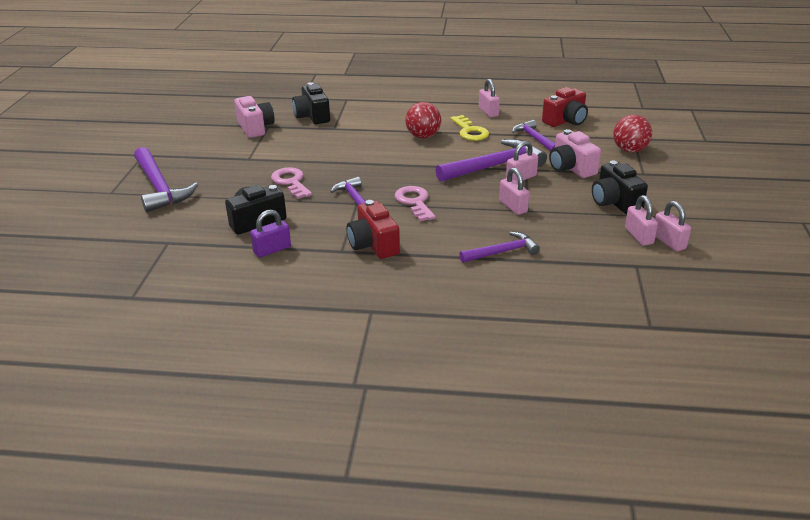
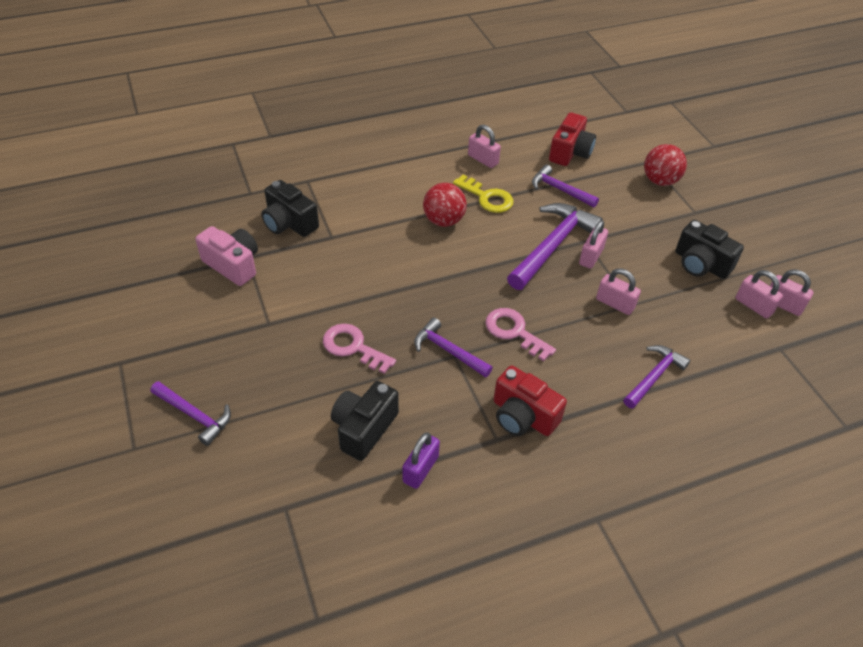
camera: 30 degrees left, 15 degrees up
purple hammer [134,147,198,213] -> purple hammer [150,381,231,446], size x0.59
pink camera [549,129,601,178] -> none

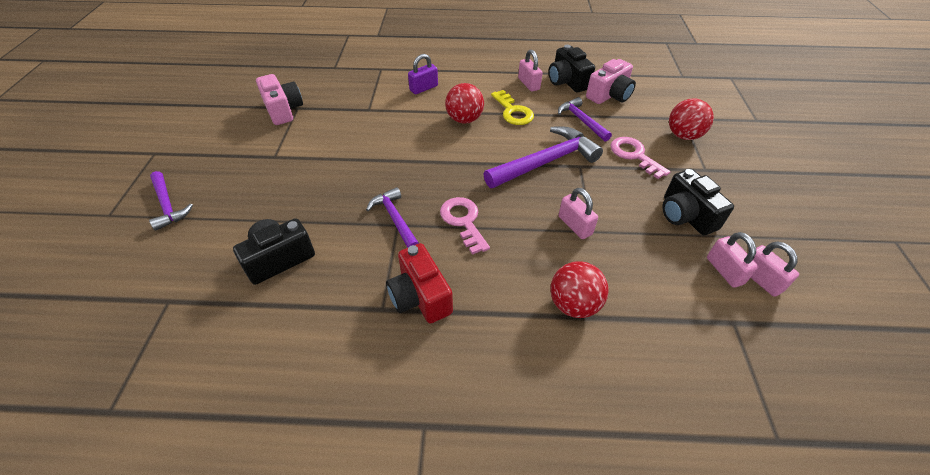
camera: 25 degrees right, 0 degrees up
black camera [261,180,319,237] -> black camera moved to [549,45,595,93]
pink key [323,324,396,374] -> pink key moved to [610,137,670,179]
purple padlock [402,432,440,489] -> purple padlock moved to [408,54,438,94]
red camera [549,112,596,166] -> pink camera [586,59,636,104]
pink padlock [579,220,608,269] -> none
purple hammer [623,345,690,409] -> red ball [550,261,609,318]

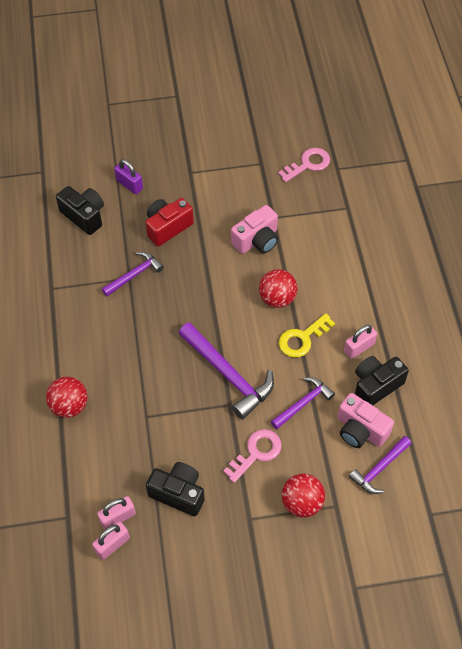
camera: 80 degrees right, 10 degrees up
purple hammer [149,171,193,231] -> purple hammer moved to [349,436,412,494]
pink camera [256,74,303,125] -> pink camera moved to [231,205,278,254]
red camera [386,243,453,323] -> red camera moved to [145,198,194,246]
purple padlock [408,54,438,94] -> purple padlock moved to [114,159,143,194]
pink key [440,197,490,255] -> pink key moved to [278,148,330,182]
pink padlock [559,188,598,239] -> none
black camera [662,169,734,236] -> black camera turned 60 degrees clockwise [146,462,205,516]

